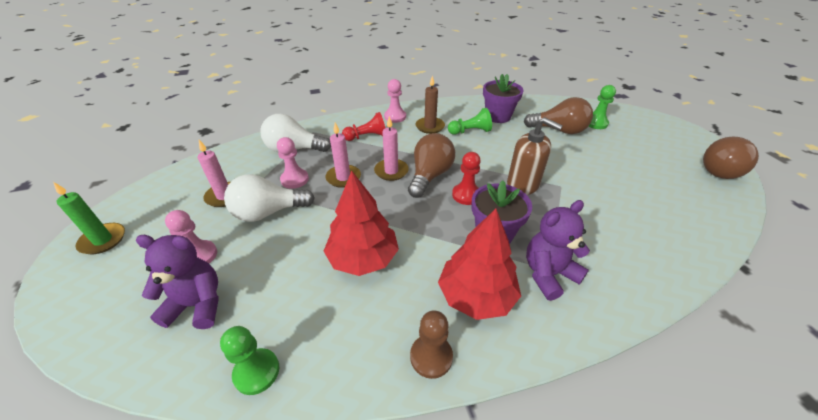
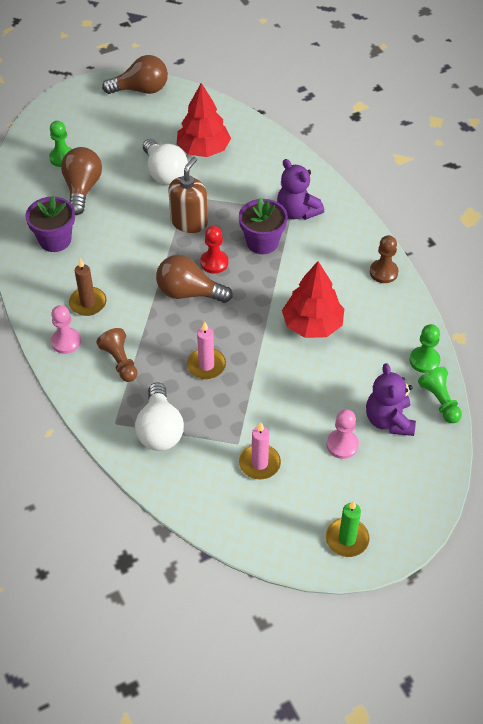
camera: 100 degrees left, 10 degrees up
white light bulb [224,174,315,222] -> white light bulb moved to [143,139,188,185]
pink pawn [277,137,309,189] -> none
red pawn [342,112,385,141] -> brown pawn [96,328,138,382]
pink candle [374,116,409,181] -> none
red tree [438,209,521,320] -> red tree moved to [177,83,231,157]
green pawn [448,108,492,135] -> green pawn moved to [418,367,462,423]
brown light bulb [703,137,759,179] -> brown light bulb turned 45 degrees counterclockwise [102,55,168,94]

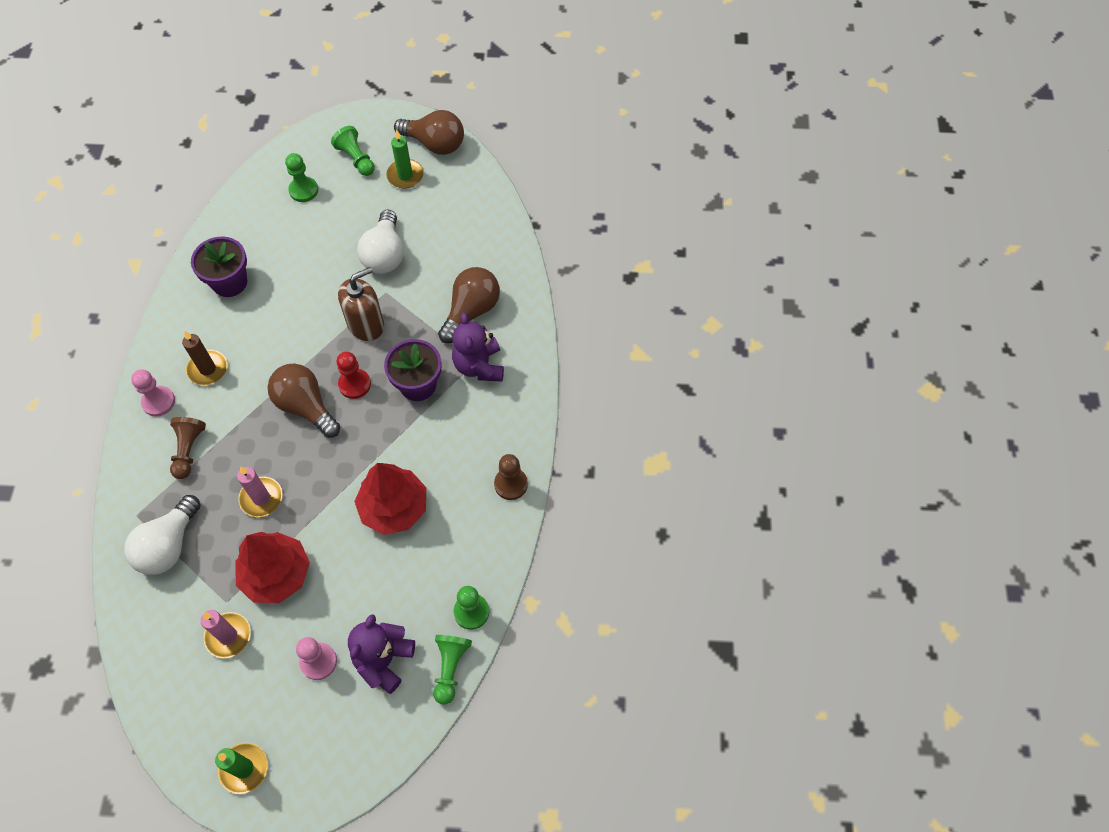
camera: 30 degrees right, 10 degrees up
brown light bulb [61,147,102,215] -> brown light bulb moved to [438,267,500,343]
red tree [177,83,231,157] -> red tree moved to [235,532,310,603]
none -> green pawn [331,126,375,176]
none -> green candle [386,129,424,189]

